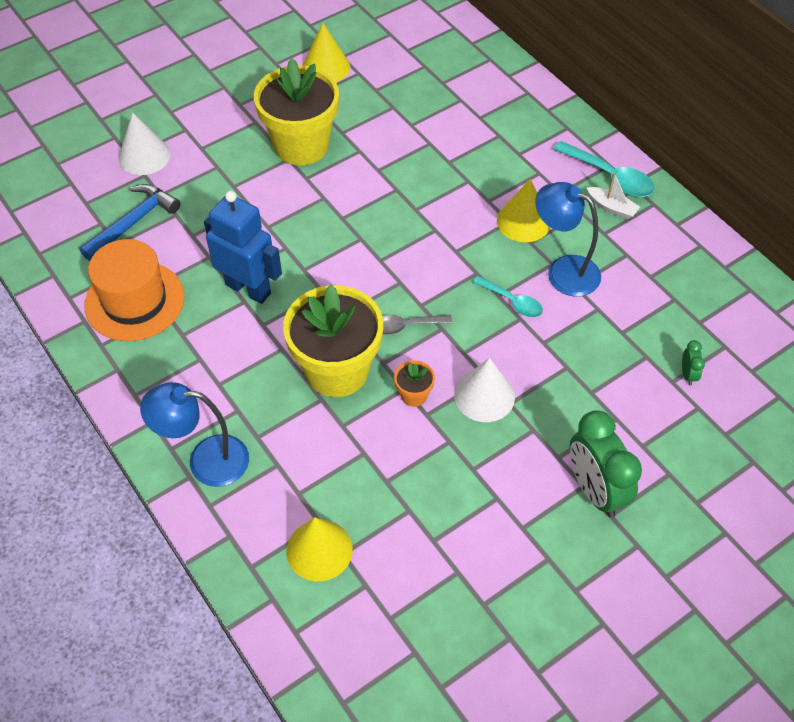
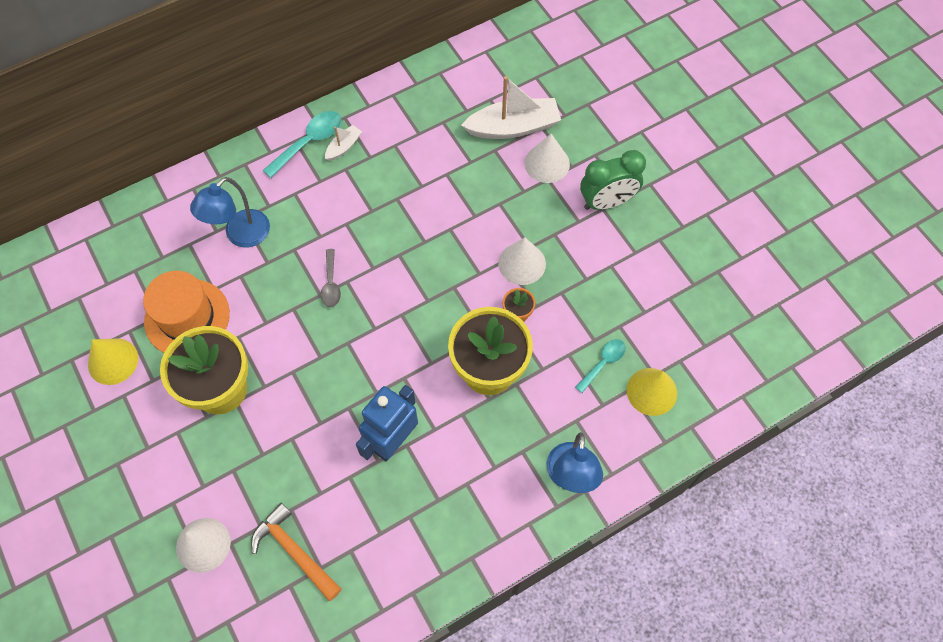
camera: 85 degrees left, 10 degrees up
blue hammer [79,184,180,261] -> orange hammer [251,503,341,601]
orange hat [85,239,185,341] -> orange hat moved to [143,271,230,353]
grey spoon [382,315,452,335] -> grey spoon moved to [321,249,341,307]
turquoise spoon [473,276,543,317] -> turquoise spoon moved to [575,339,626,393]
yellow cone [497,179,550,242] -> none
blue lamp [535,182,601,297] -> blue lamp moved to [190,177,270,247]
green clock [682,340,705,386] -> white boat [461,76,561,139]
none -> white cone [525,134,570,183]

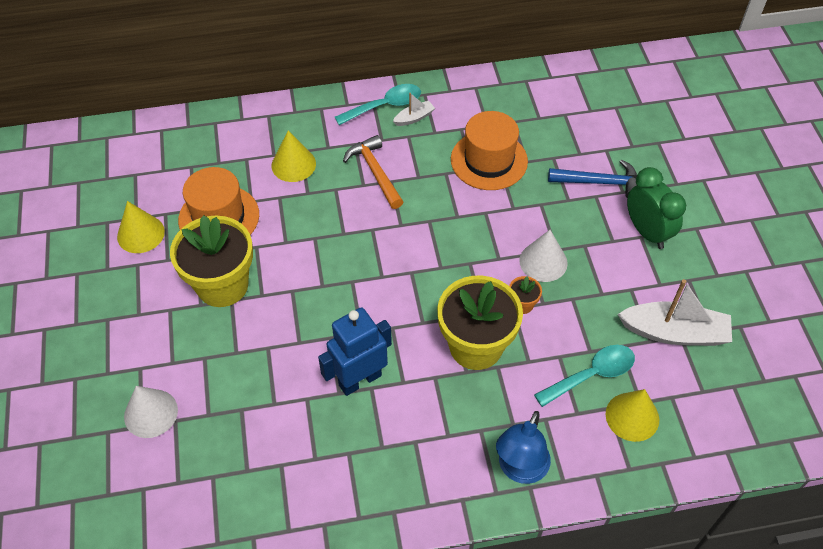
camera: 20 degrees right, 10 degrees down
blue lamp [190,177,270,247] -> yellow cone [272,130,316,182]
orange hammer [251,503,341,601] -> orange hammer moved to [343,135,403,209]
grey spoon [321,249,341,307] -> none
white boat [461,76,561,139] -> white boat moved to [617,279,732,346]
white cone [525,134,570,183] -> blue hammer [548,160,637,198]
turquoise spoon [575,339,626,393] -> turquoise spoon [534,345,635,407], size x1.56
green clock [580,150,646,210] -> green clock turned 120 degrees counterclockwise [627,167,686,249]
none -> orange hat [451,111,528,190]

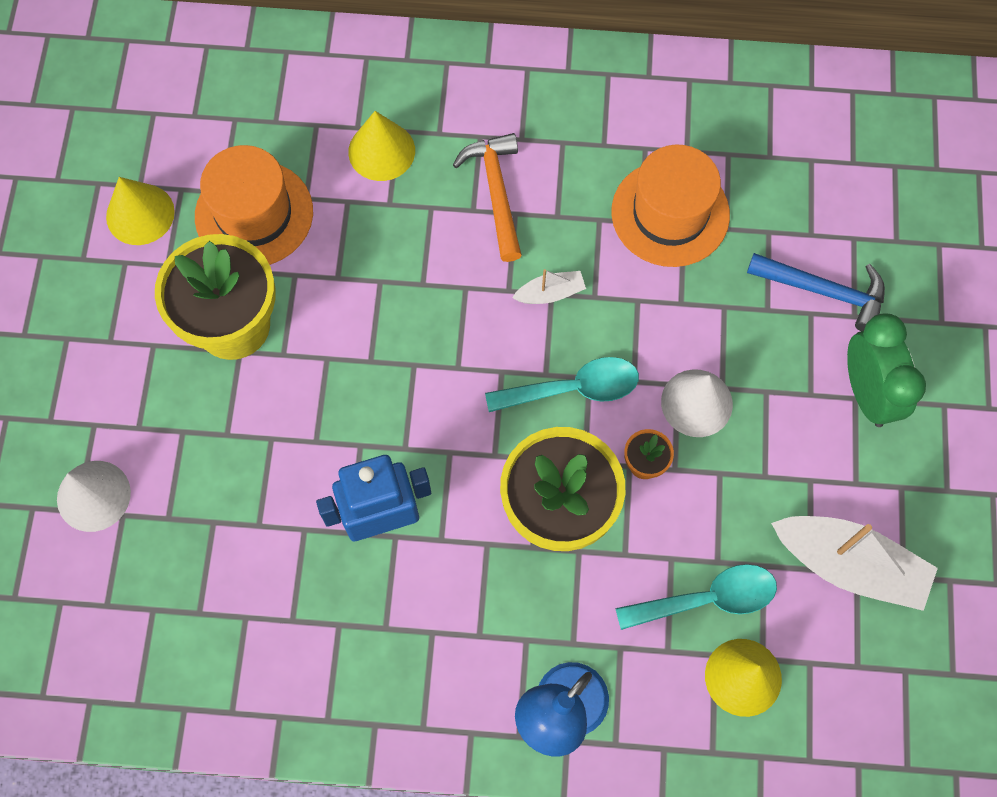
camera: 15 degrees right, 15 degrees up
turquoise spoon [335,84,421,125] -> turquoise spoon moved to [485,357,639,412]
white boat [393,93,435,126] -> white boat moved to [512,269,586,304]

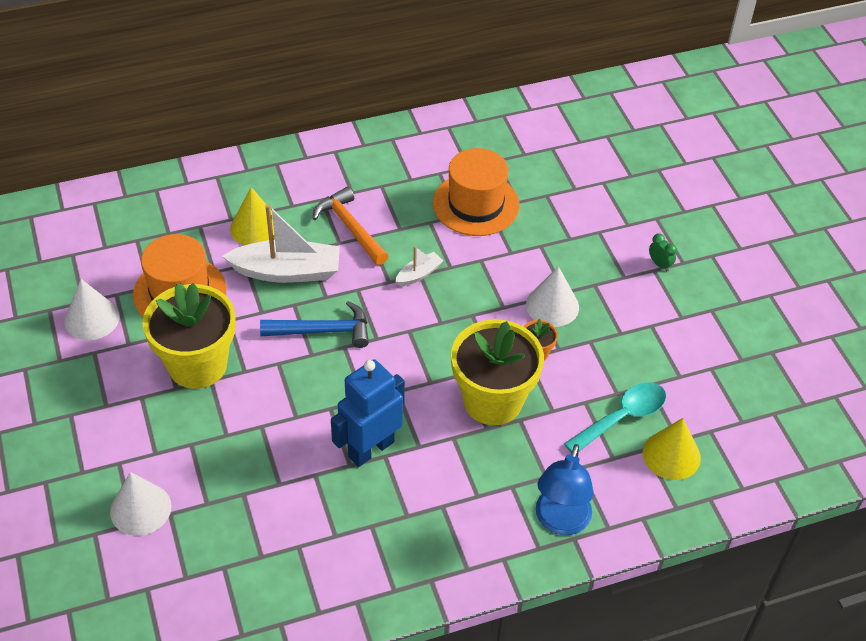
camera: 25 degrees left, 20 degrees down
yellow cone [106,177,175,245] -> white cone [65,279,120,340]
turquoise spoon [485,357,639,412] -> none
blue hammer [747,253,885,331] -> blue hammer moved to [260,301,369,348]
white boat [771,516,938,611] -> white boat moved to [223,204,340,283]
green clock [847,313,926,427] -> green clock [649,233,677,272], size x0.43

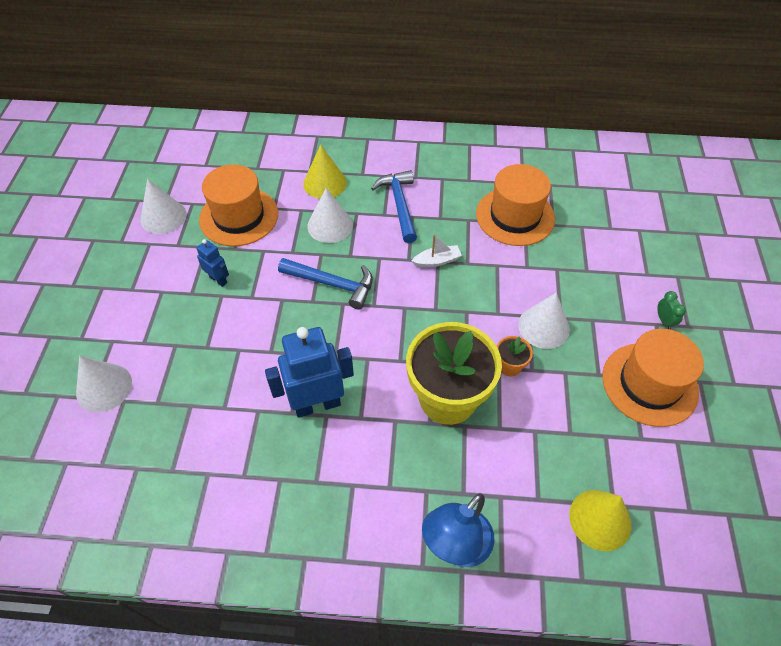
camera: 25 degrees right, 5 degrees up
yellow flower pot [142,283,236,389] -> blue robot [196,239,229,287]
white boat [223,204,340,283] -> white cone [307,188,353,243]
orange hammer [312,187,388,265] -> blue hammer [371,170,417,243]
turquoise spoon [564,382,666,453] -> none
none -> orange hat [602,329,704,427]

